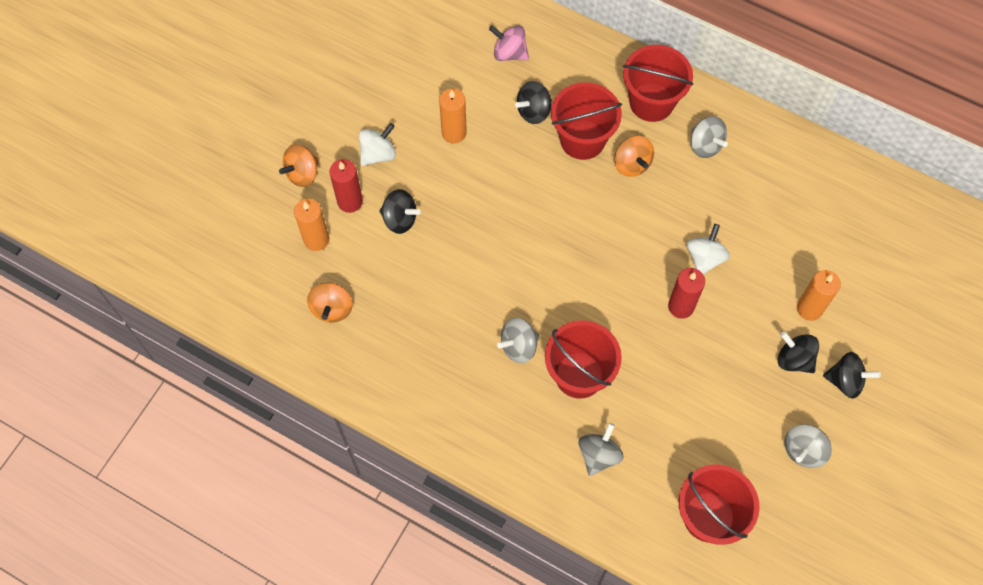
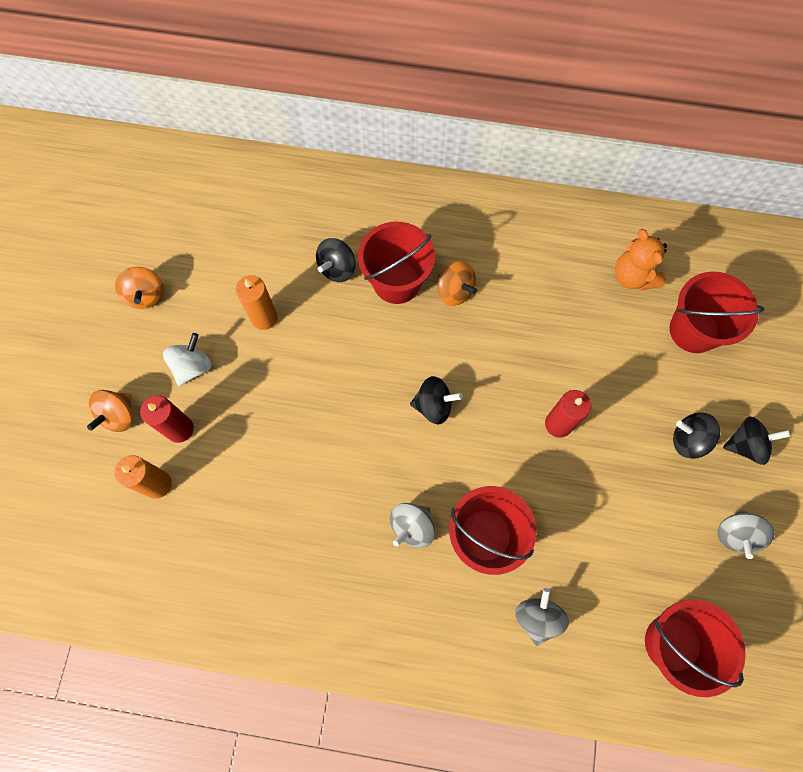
camera: 20 degrees left, 5 degrees up
orange spinning top [307,283,352,322] -> orange spinning top moved to [115,267,164,309]
black spinning top [379,189,421,234] -> black spinning top moved to [410,376,463,425]
pink spinning top [489,25,529,61] -> none
red bucket [623,45,693,122] -> red bucket moved to [670,272,765,353]
white spinning top [687,224,730,275] -> none
grey spinning top [691,116,728,158] -> none
orange candle [797,270,841,321] -> none
none -> orange teddy bear [615,229,667,290]

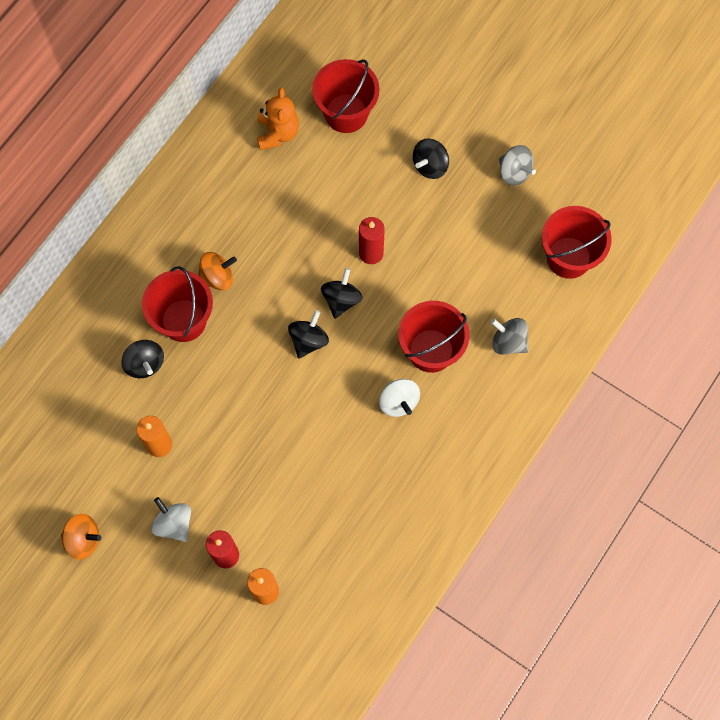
camera: 65 degrees left, 0 degrees up
orange spinning top [87,390,132,432] -> none
grey spinning top [390,503,435,548] -> white spinning top [379,379,420,417]
orange teddy bear [615,229,667,290] -> orange teddy bear turned 90 degrees counterclockwise [257,88,299,150]
black spinning top [723,416,791,465] -> black spinning top moved to [321,268,362,319]

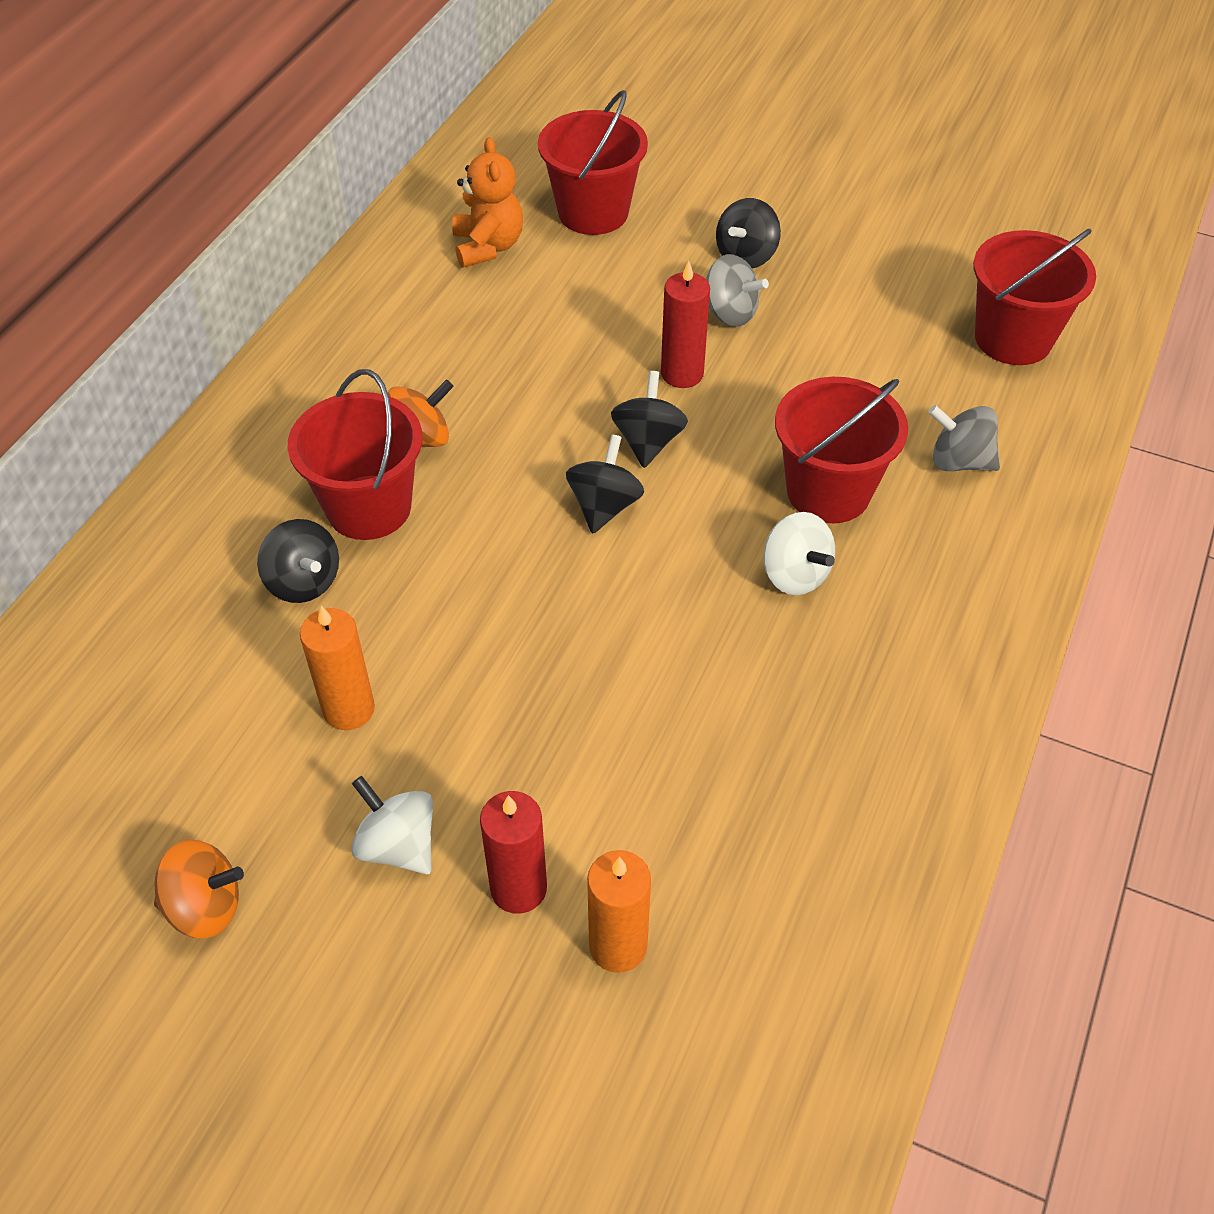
camera: 10 degrees left, 20 degrees down
grey spinning top [499,145,536,186] -> grey spinning top moved to [706,254,769,327]

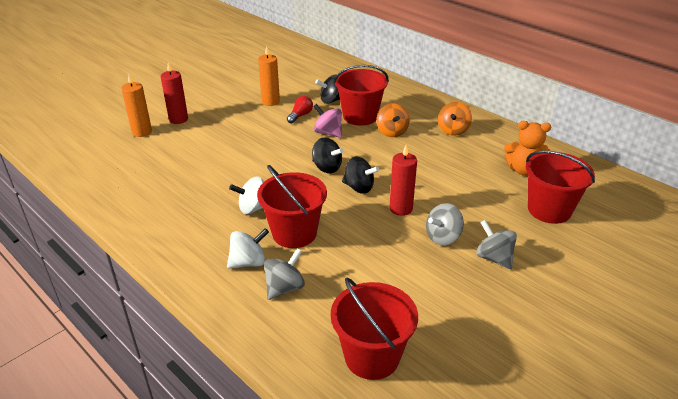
camera: 110 degrees right, 15 degrees down
orange spinning top [154,840,244,938] -> orange spinning top moved to [438,102,472,136]
white spinning top [351,776,433,875] -> white spinning top moved to [227,228,269,269]
black spinning top [716,198,781,269] -> grey spinning top [476,220,517,269]
none -> red light bulb [287,96,313,124]
none -> pink spinning top [313,104,342,138]

